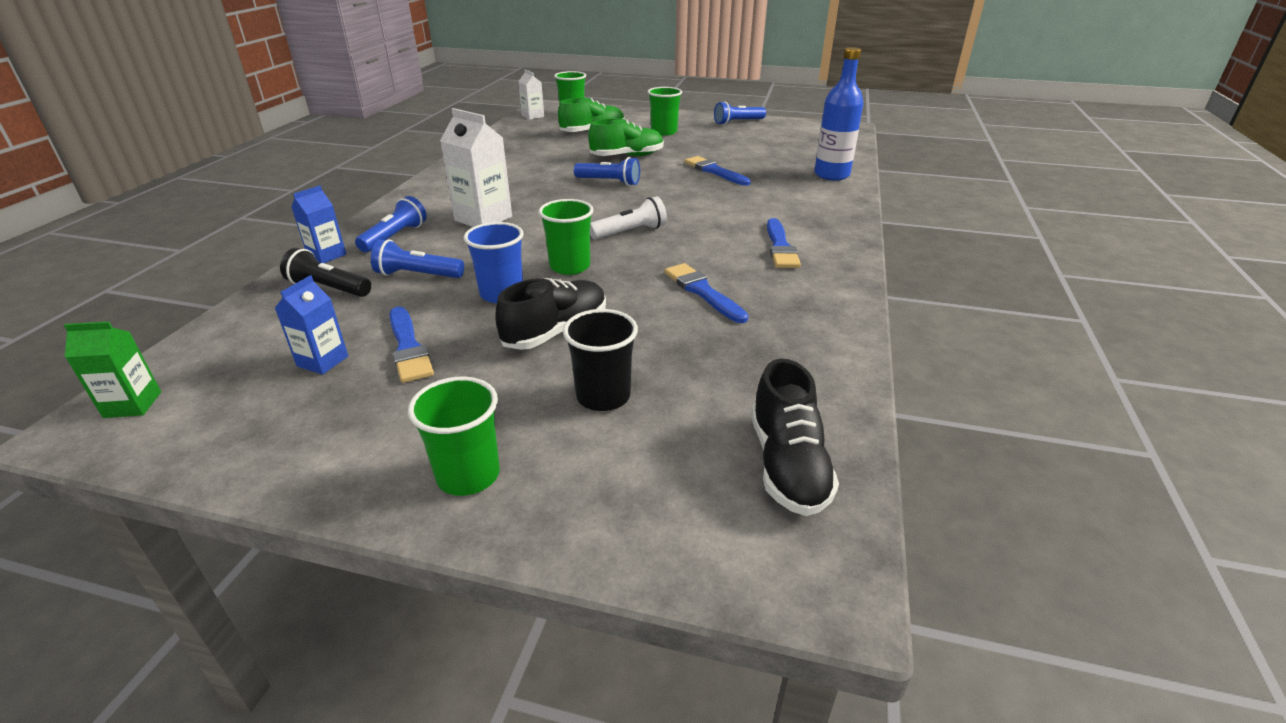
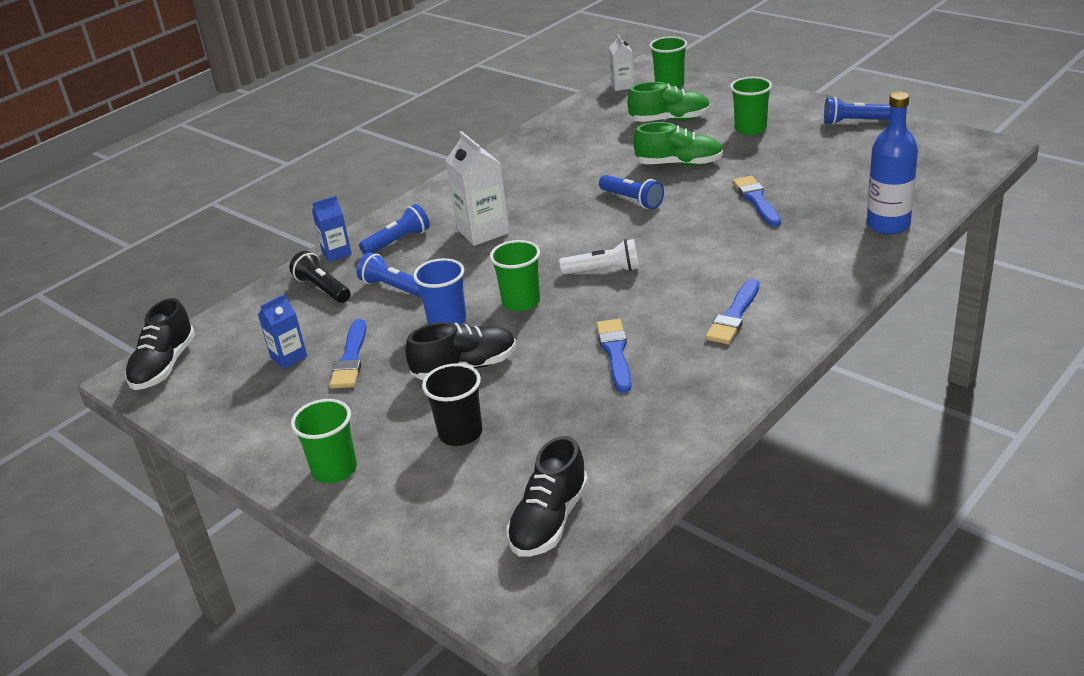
camera: 30 degrees right, 0 degrees up
green carton [64,322,161,418] -> black shoe [125,298,195,390]

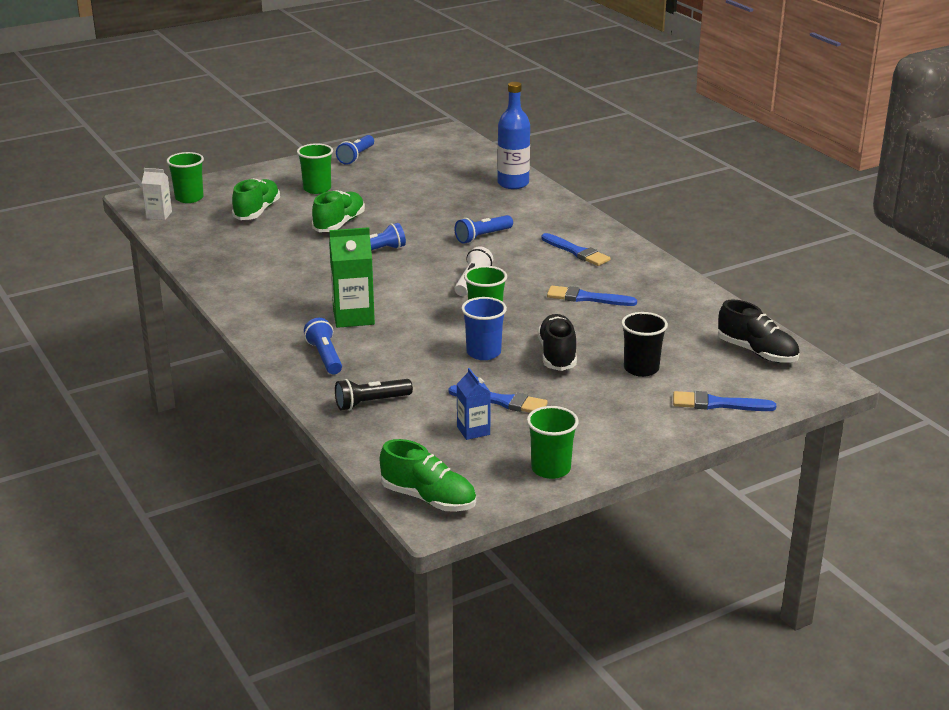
camera: 75 degrees left, 5 degrees down
black shoe [125,298,195,390] -> green shoe [380,439,476,512]
green cup [291,399,357,483] -> green cup moved to [527,406,579,479]
blue carton [312,196,352,262] -> none
blue flashlight [357,252,422,298] -> blue flashlight moved to [455,215,513,244]
white carton [445,131,510,246] -> green carton [329,227,375,328]
blue brush [733,176,781,227] -> blue brush moved to [673,391,776,411]

